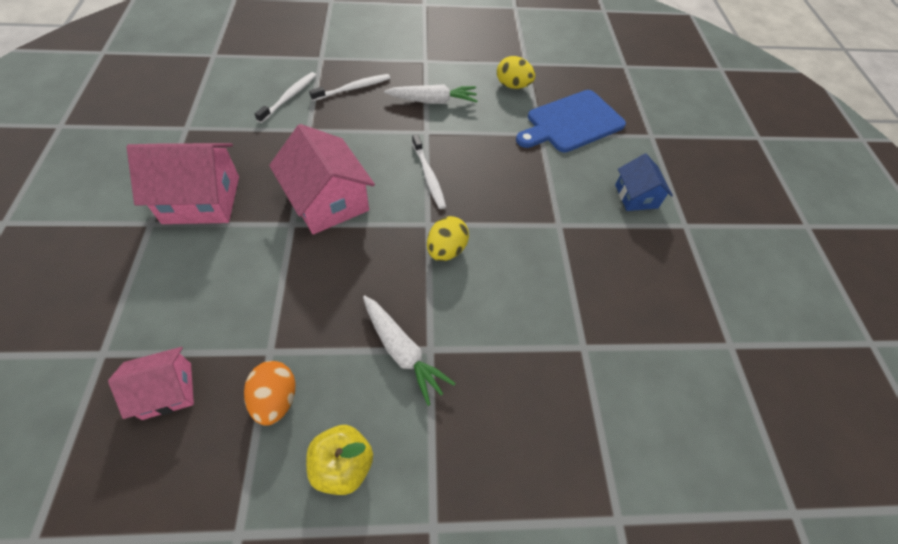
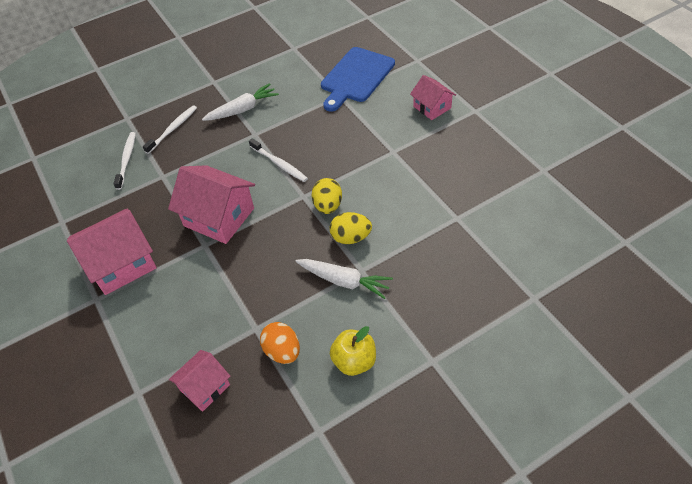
camera: 20 degrees left, 5 degrees down
yellow egg [497,56,535,89] -> yellow egg moved to [330,212,372,244]
blue house [615,154,673,211] -> pink house [410,75,456,120]

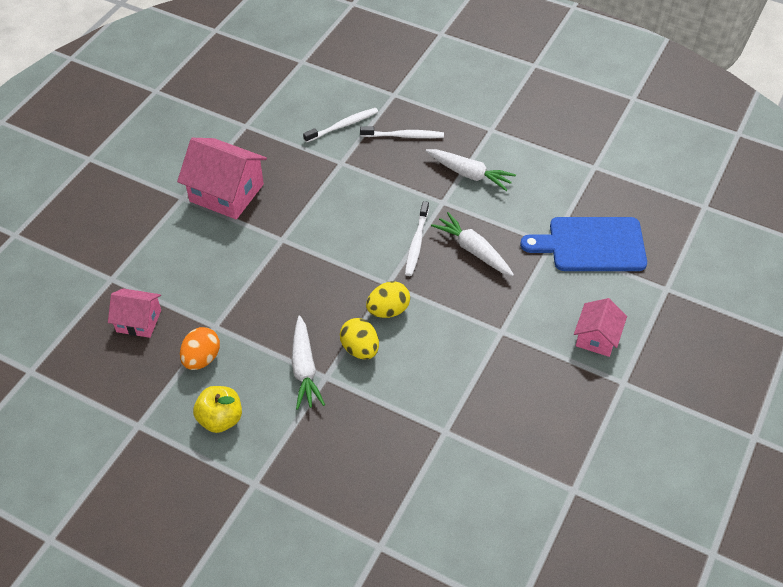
camera: 55 degrees right, 0 degrees up
pink house [168,165,255,244] -> none
none -> white carrot [431,212,514,276]

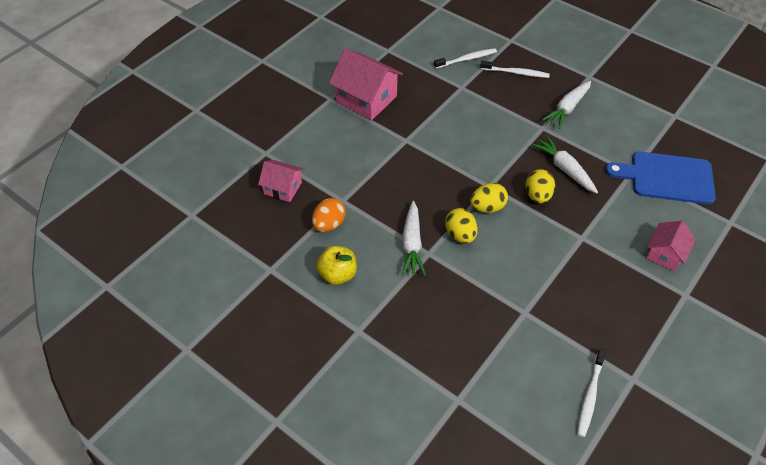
camera: 10 degrees right, 0 degrees up
white toothbrush [405,201,429,276] -> white toothbrush moved to [577,348,606,437]
white carrot [425,149,516,191] -> white carrot turned 90 degrees clockwise [542,81,591,129]
none -> yellow egg [525,169,555,203]

